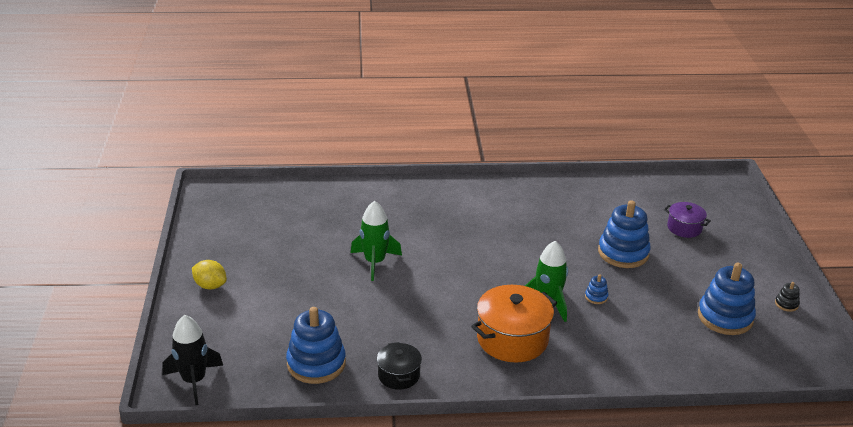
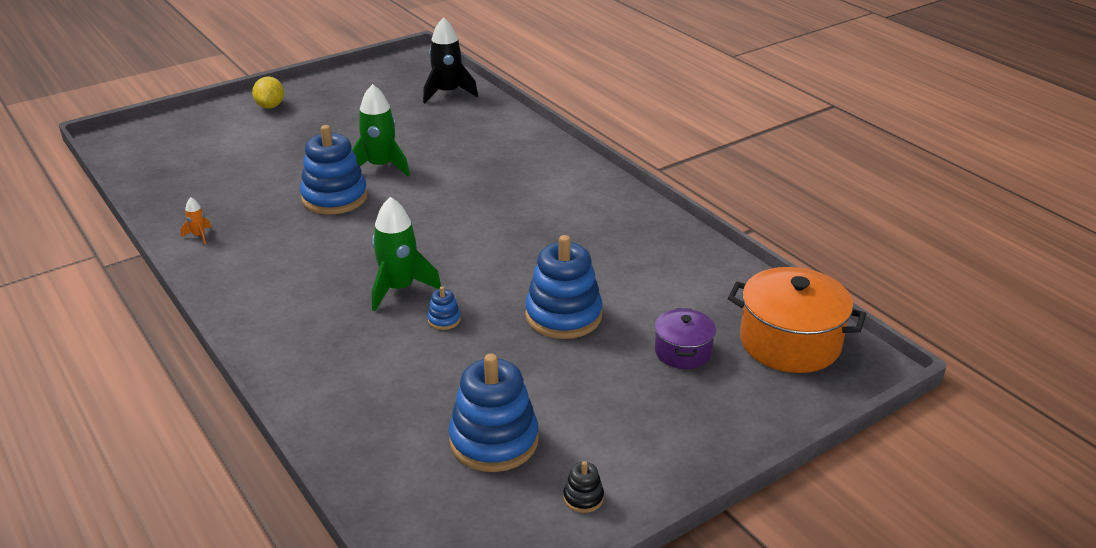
camera: 60 degrees right, 0 degrees up
black rocket [162,315,223,406] -> black rocket moved to [423,17,478,104]
blue stacking toy [286,307,346,384] -> blue stacking toy moved to [300,125,368,214]
black pot [377,342,422,390] -> orange rocket [180,197,212,244]
orange pot [471,285,557,362] -> orange pot moved to [728,267,866,373]

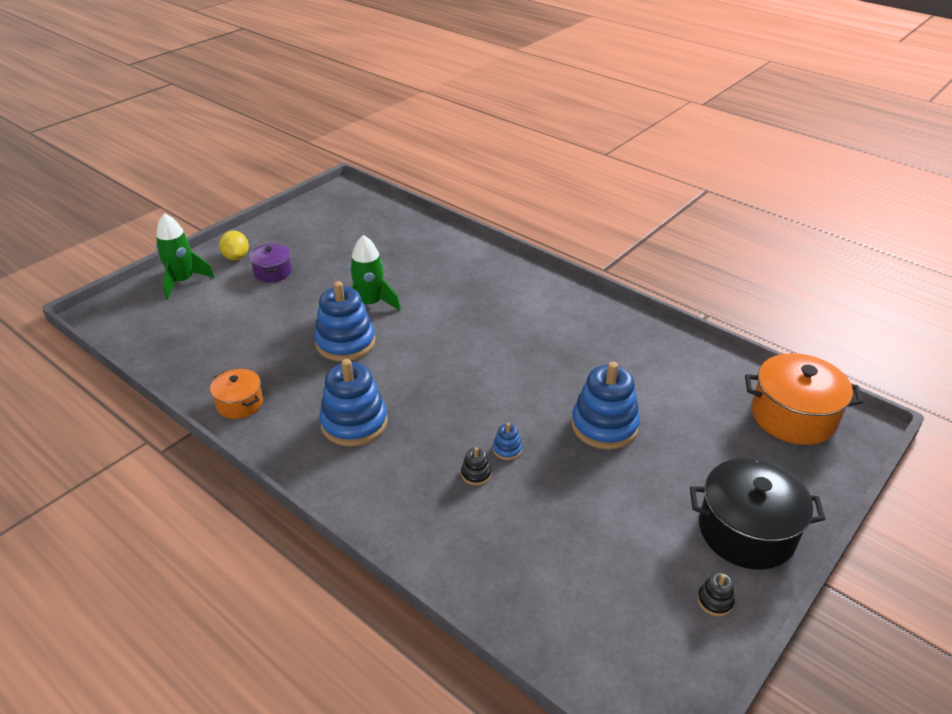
camera: 15 degrees left, 5 degrees up
orange rocket [180,197,212,244] -> orange pot [210,369,263,419]
green rocket [372,197,441,311] -> green rocket moved to [156,213,215,299]
black rocket [423,17,478,104] -> none
blue stacking toy [449,354,539,472] -> blue stacking toy moved to [319,359,388,446]
purple pot [655,308,716,369] -> purple pot moved to [249,244,292,282]
none -> black stacking toy [461,447,491,485]
none -> black pot [690,458,825,569]

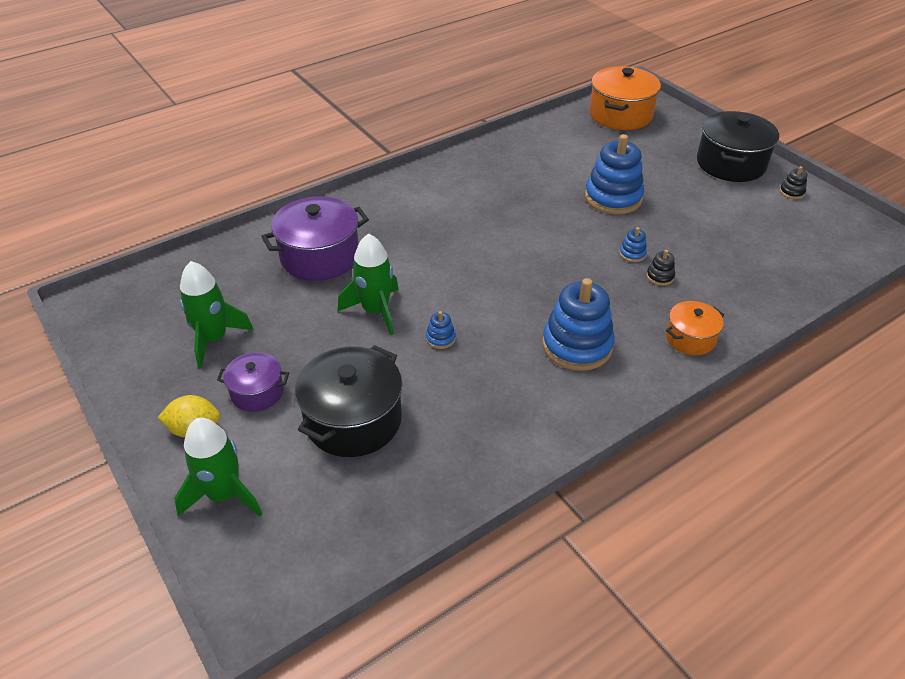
camera: 75 degrees left, 5 degrees up
orange pot [210,369,263,419] -> orange pot moved to [666,301,724,355]
blue stacking toy [314,281,375,361] -> blue stacking toy [426,311,456,349], size x0.43
none -> green rocket [179,261,254,368]
none -> purple pot [261,196,369,281]
none -> black pot [295,345,403,457]

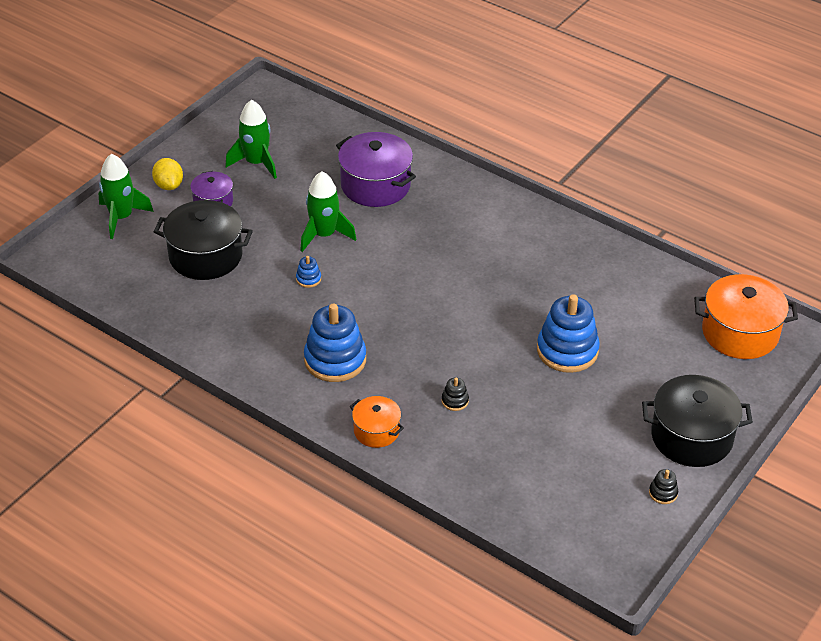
camera: 70 degrees right, 0 degrees up
blue stacking toy [619,227,647,262] -> none

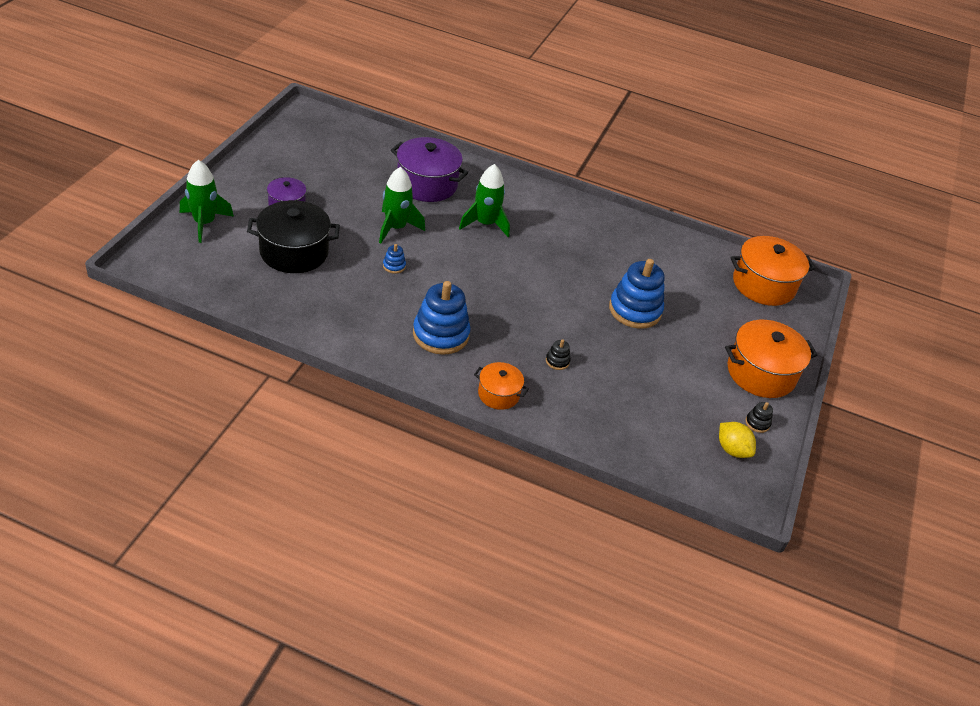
camera: 20 degrees left, 0 degrees up
yellow lemon [152,158,183,190] -> yellow lemon moved to [719,422,756,458]
green rocket [225,100,277,179] -> green rocket moved to [459,164,510,237]
black pot [642,375,753,467] -> orange pot [725,320,817,398]

